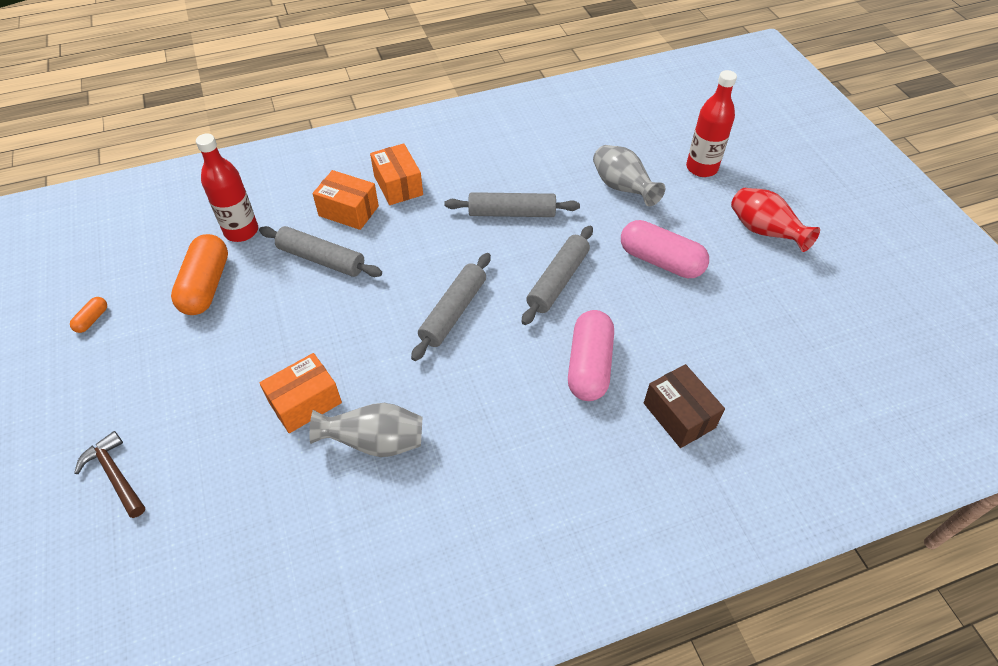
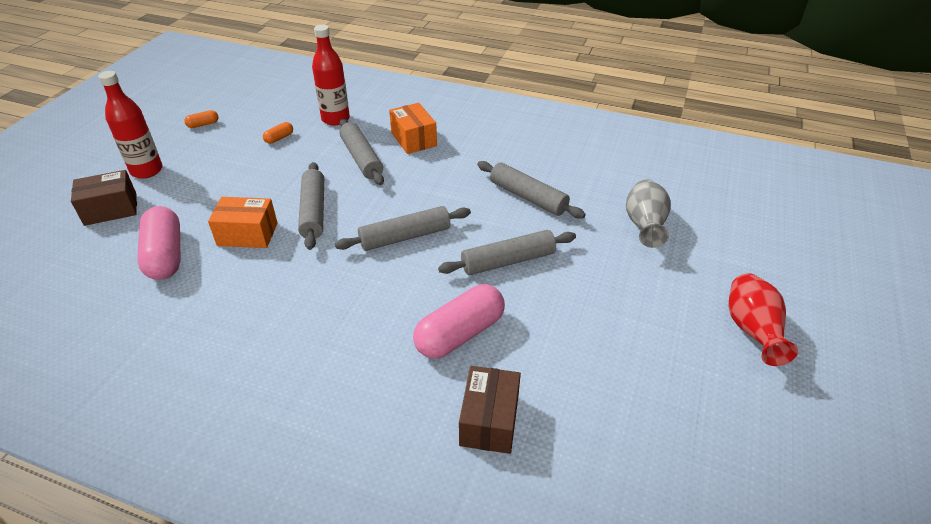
camera: 40 degrees right, 10 degrees down
brown hammer [74,431,145,518] -> brown box [71,170,137,226]
orange capsule [171,234,228,315] -> orange capsule [263,122,293,144], size x0.45
grey vase [310,403,422,457] -> none
orange box [370,143,423,205] -> none
pink capsule [621,220,709,278] -> pink capsule moved to [137,206,180,280]
red bottle [686,70,737,177] -> red bottle moved to [98,71,163,179]
none -> grey rolling pin [298,162,324,250]

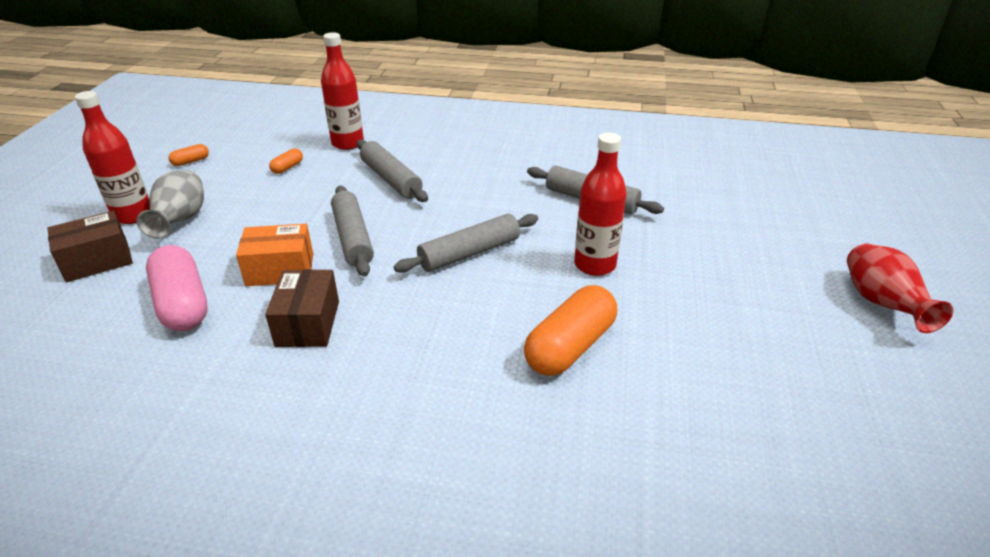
camera: 10 degrees left, 5 degrees down
orange box [389,103,437,154] -> none
pink capsule [413,284,505,358] -> orange capsule [524,285,617,376]
grey rolling pin [438,230,576,275] -> red bottle [574,133,627,276]
brown box [459,366,521,454] -> brown box moved to [265,269,339,347]
grey vase [626,179,671,248] -> grey vase moved to [136,170,204,239]

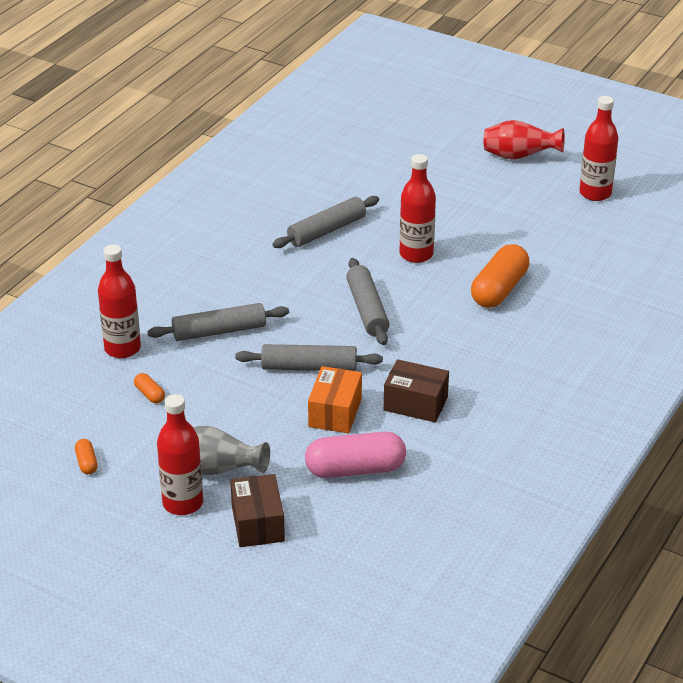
camera: 70 degrees left, 0 degrees up
orange capsule [524,285,617,376] -> orange capsule turned 60 degrees clockwise [471,244,530,308]
none -> red bottle [579,96,618,201]

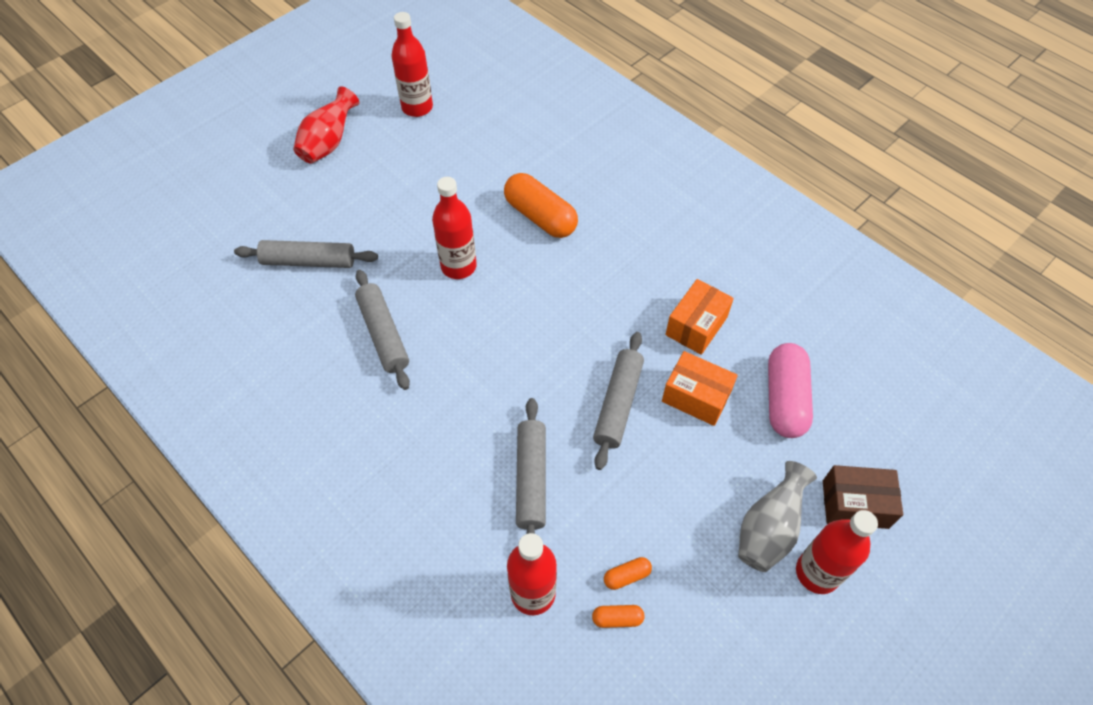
camera: 75 degrees left, 20 degrees up
orange capsule [75,439,98,474] -> orange capsule moved to [592,605,645,628]
grey rolling pin [346,258,390,345] -> grey rolling pin moved to [234,240,378,268]
brown box [384,359,449,422] -> orange box [665,279,734,355]

